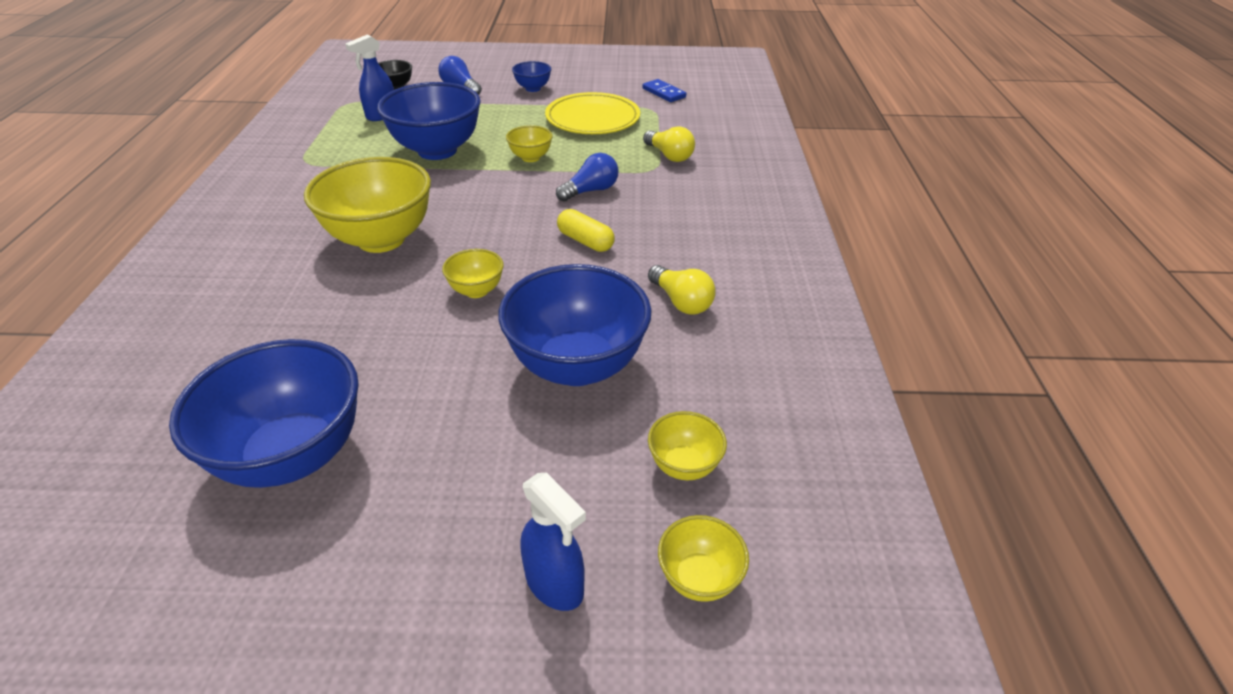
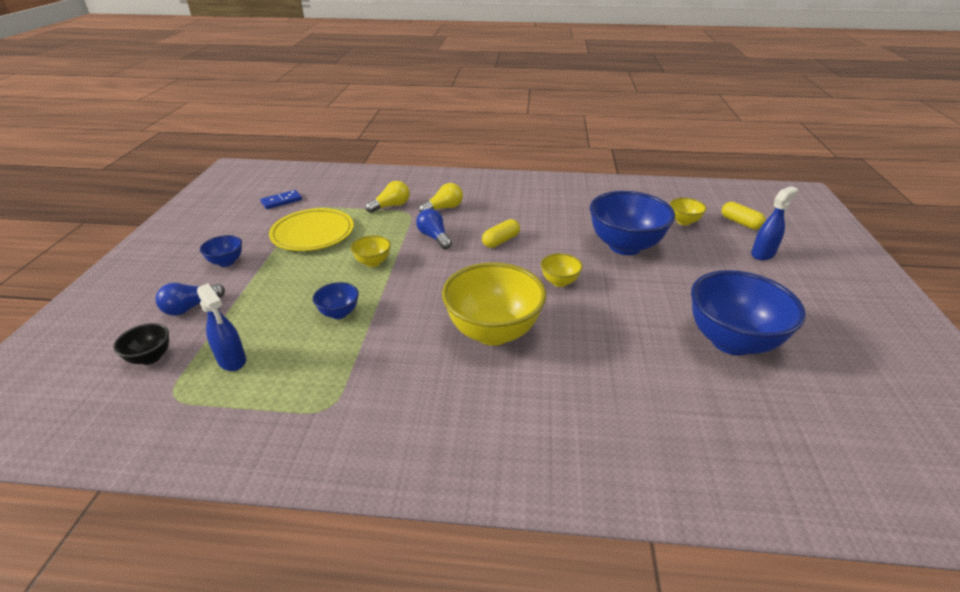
camera: 85 degrees left, 5 degrees down
blue bowl [377,82,481,160] -> blue bowl [313,282,359,319], size x0.47
yellow light bulb [648,265,716,315] -> yellow light bulb moved to [419,183,463,212]
yellow bowl [658,515,749,602] -> yellow capsule [722,202,766,230]

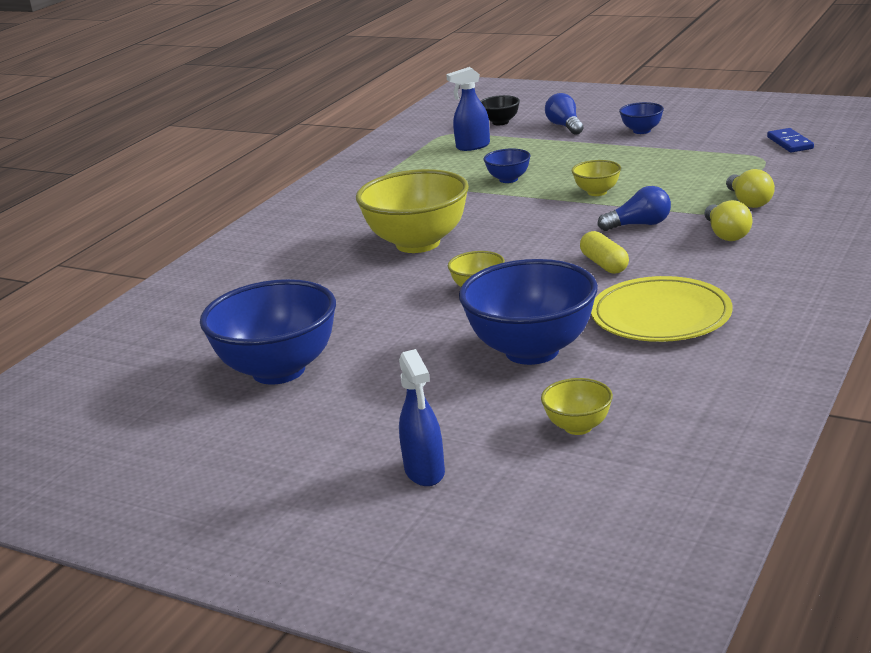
camera: 115 degrees right, 10 degrees down
yellow plate [269,208,354,251] -> yellow plate moved to [591,276,733,342]
yellow capsule [722,202,766,230] -> none

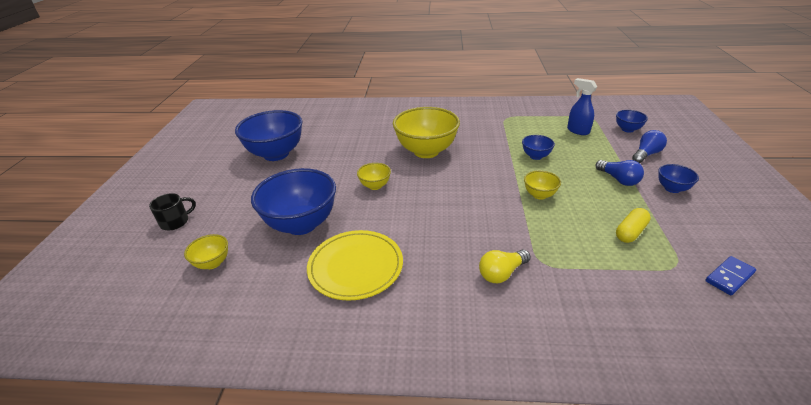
camera: 65 degrees right, 10 degrees up
blue spray bottle [399,349,445,486] -> black mug [149,193,196,231]
black bowl [481,95,520,125] -> blue bowl [616,110,648,133]
yellow capsule [580,231,629,274] -> yellow capsule moved to [616,208,651,243]
blue light bulb [598,186,671,231] -> blue light bulb moved to [596,160,644,186]
yellow light bulb [726,169,775,208] -> none

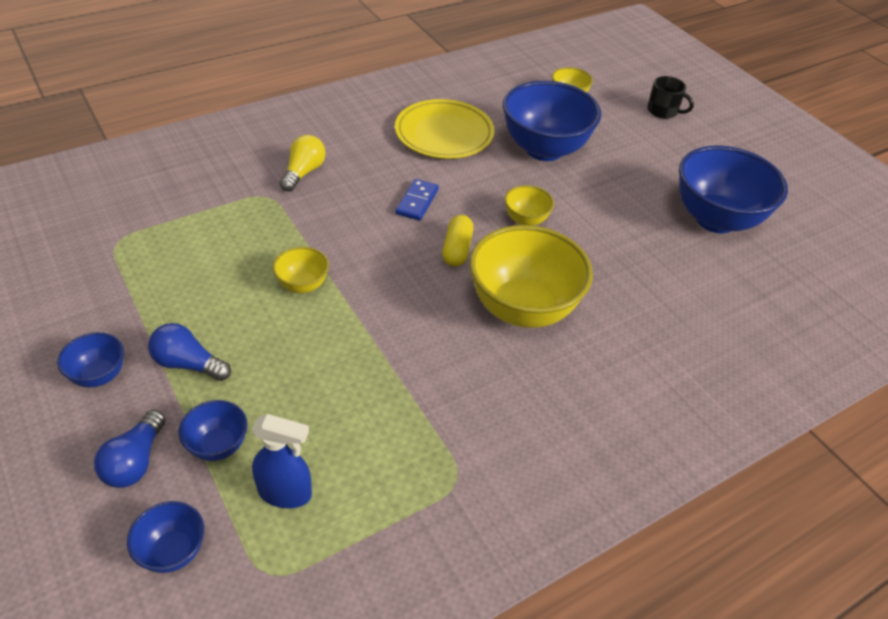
camera: 140 degrees right, 10 degrees up
black mug [149,193,196,231] -> black mug turned 75 degrees counterclockwise [647,76,694,119]
blue bowl [522,135,555,160] -> blue bowl moved to [179,400,247,461]
yellow capsule [616,208,651,243] -> yellow capsule moved to [442,215,473,267]
blue domino [705,256,756,295] -> blue domino moved to [396,179,439,221]

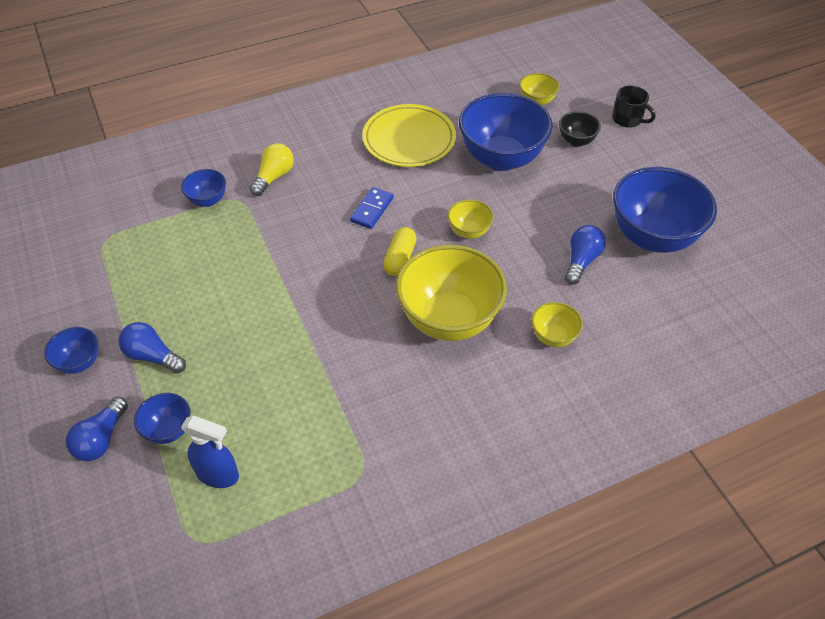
camera: 10 degrees right, 5 degrees up
blue bowl [127,501,204,573] -> blue bowl moved to [181,169,226,207]
yellow bowl [273,247,329,293] -> yellow bowl moved to [531,302,583,347]
none -> black bowl [559,111,601,147]
none -> blue light bulb [565,225,606,285]

